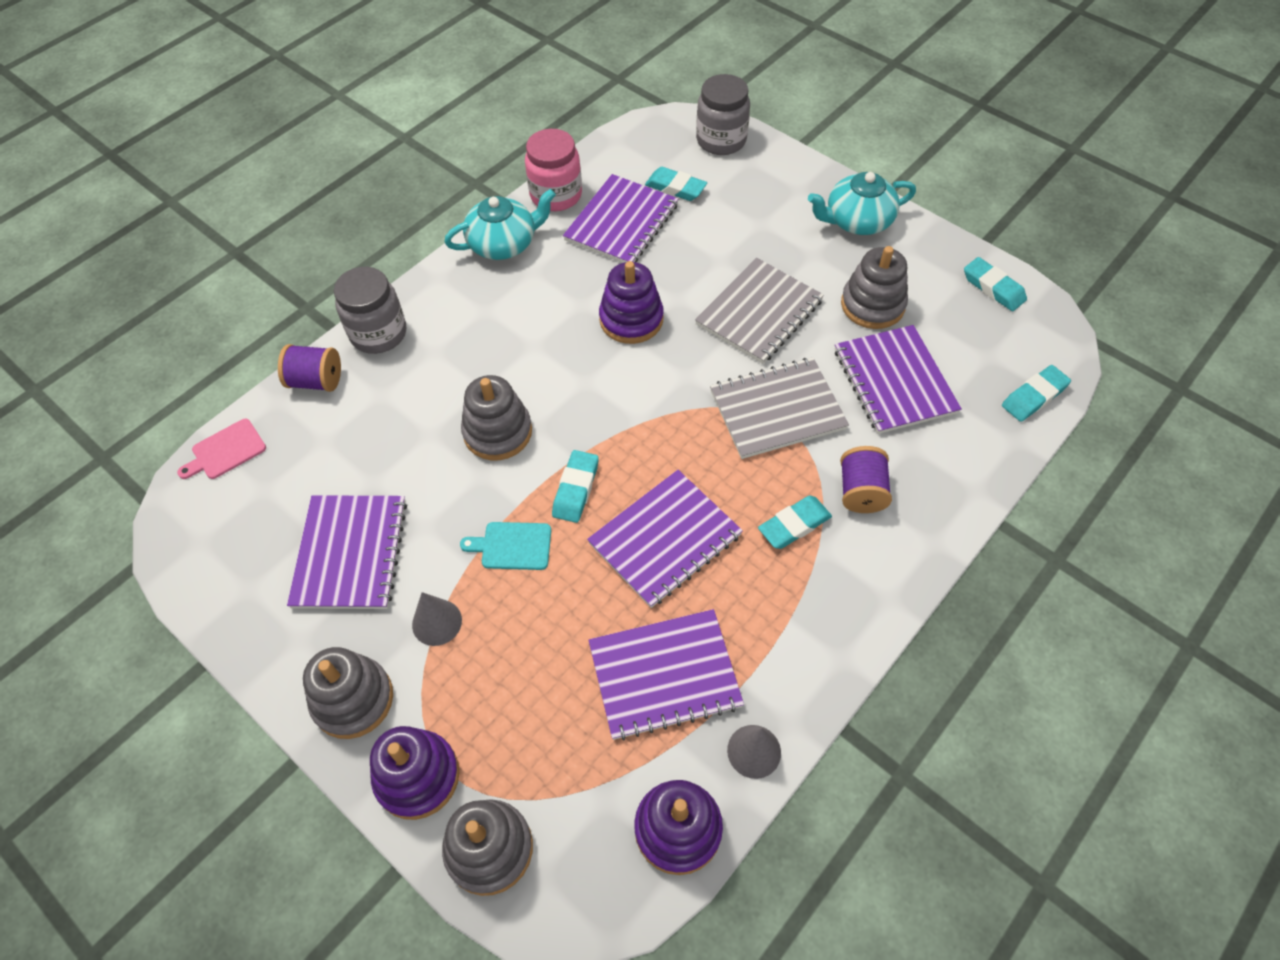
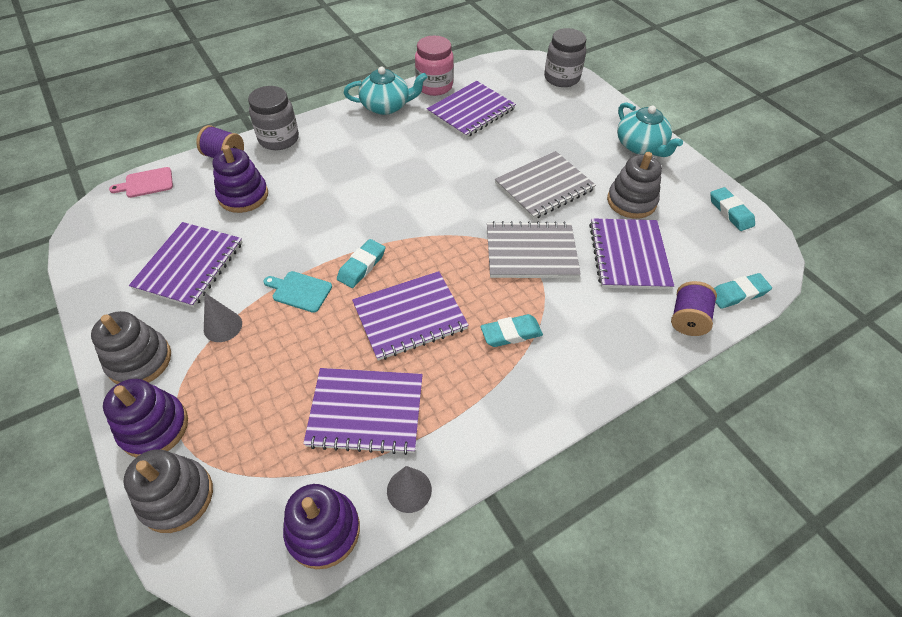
camera: 15 degrees right, 5 degrees down
grey stacking toy [461,375,532,460] -> none
purple stacking toy [599,261,664,344] -> purple stacking toy moved to [212,145,268,213]
turquoise eraser [645,167,707,201] -> none
turquoise teapot [808,172,916,235] -> turquoise teapot turned 120 degrees counterclockwise [617,102,683,157]
purple spool [840,446,892,513] -> purple spool moved to [671,281,717,336]

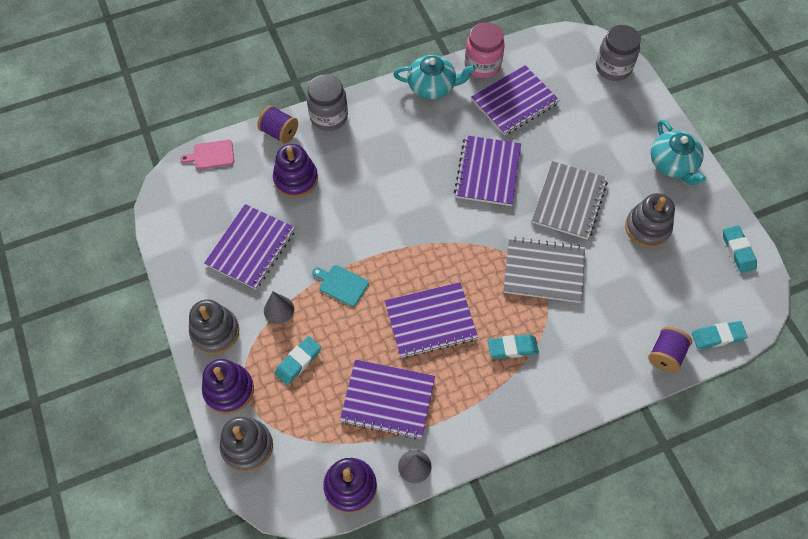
camera: 10 degrees right, 10 degrees up
turquoise eraser [337,239,385,288] -> turquoise eraser moved to [274,336,321,385]
grey notebook [495,151,596,220] -> grey notebook turned 45 degrees counterclockwise [532,161,608,240]
purple notebook [589,218,674,290] -> purple notebook moved to [454,135,521,206]

